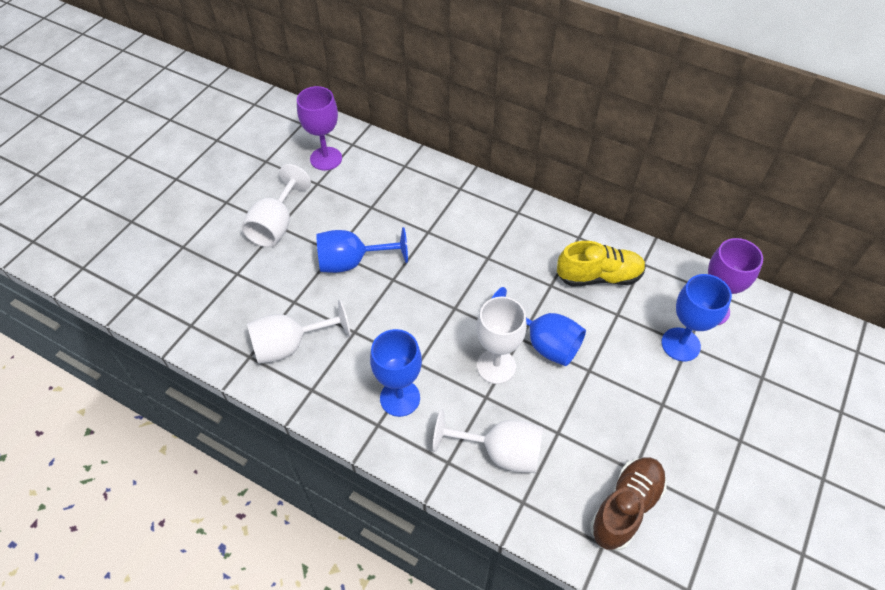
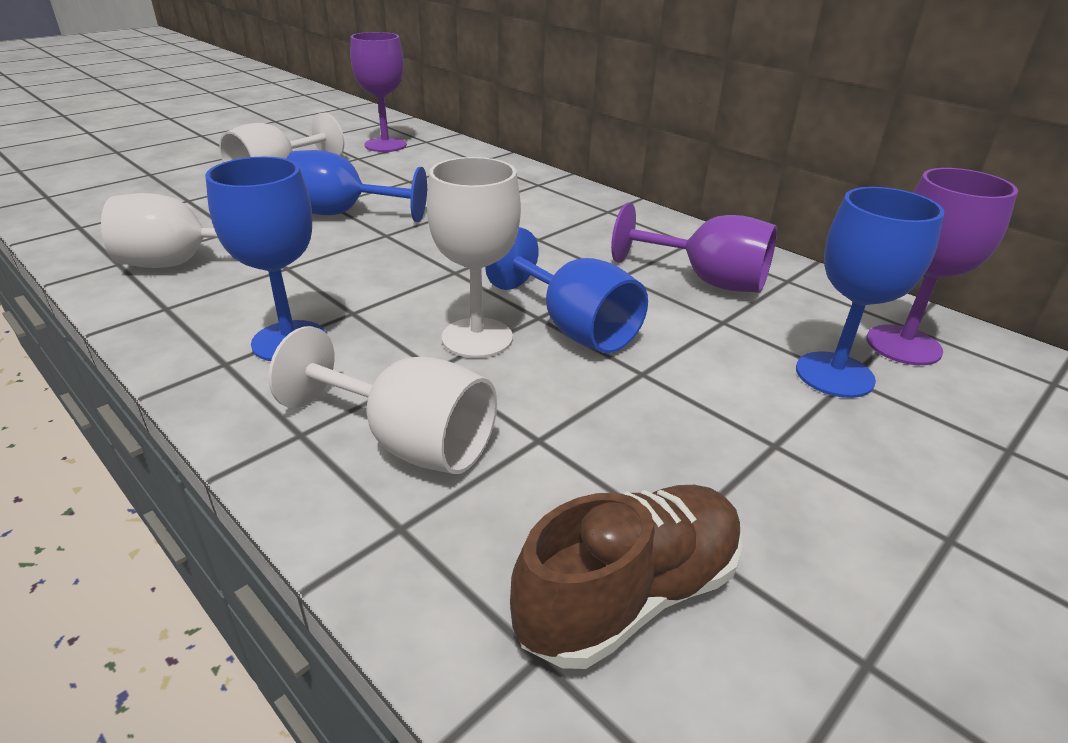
camera: 15 degrees right, 20 degrees down
yellow shoe [557,241,646,286] -> purple goblet [611,203,777,293]

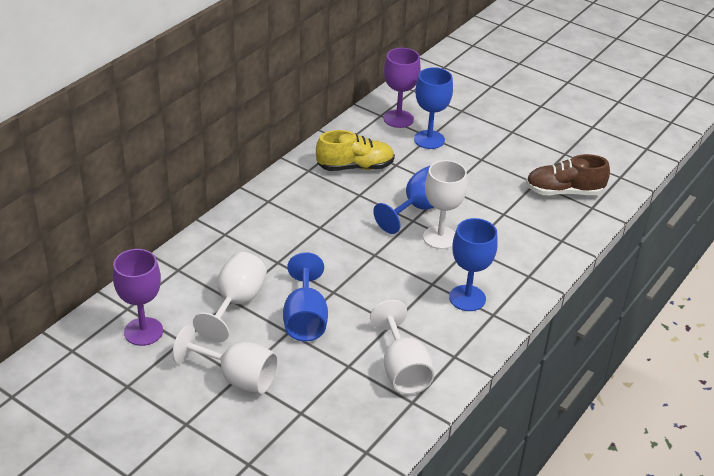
camera: 100 degrees left, 5 degrees up
white goblet [268,326,497,474] -> white goblet moved to [193,252,267,342]
brown shoe [510,485,743,669] -> brown shoe turned 45 degrees counterclockwise [526,154,610,195]
purple goblet [611,203,777,293] -> yellow shoe [316,130,395,171]

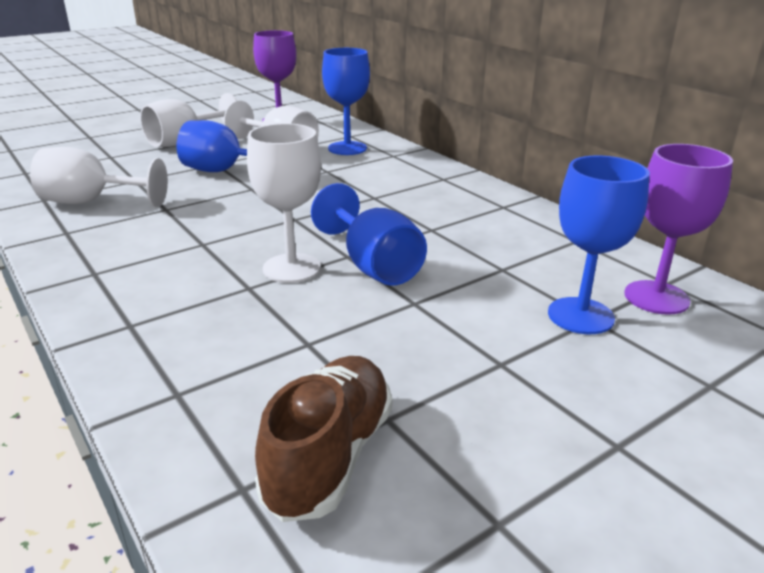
camera: 110 degrees right, 10 degrees down
yellow shoe [316,130,395,171] -> none
blue goblet [449,218,498,311] -> blue goblet moved to [322,48,370,155]

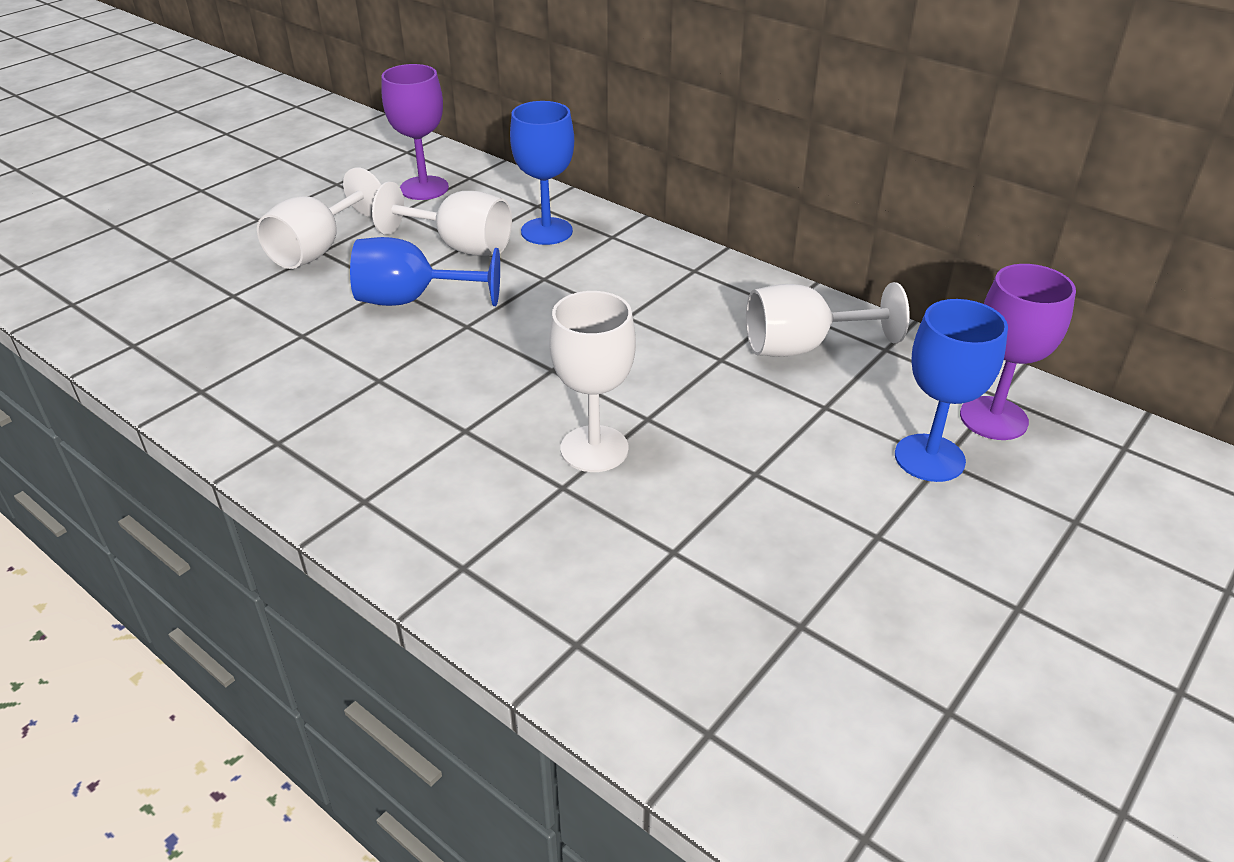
camera: 15 degrees left, 10 degrees up
white goblet [30,147,168,207] -> white goblet moved to [746,282,910,357]
brown shoe [255,356,392,522] -> none
blue goblet [311,183,427,286] -> none

